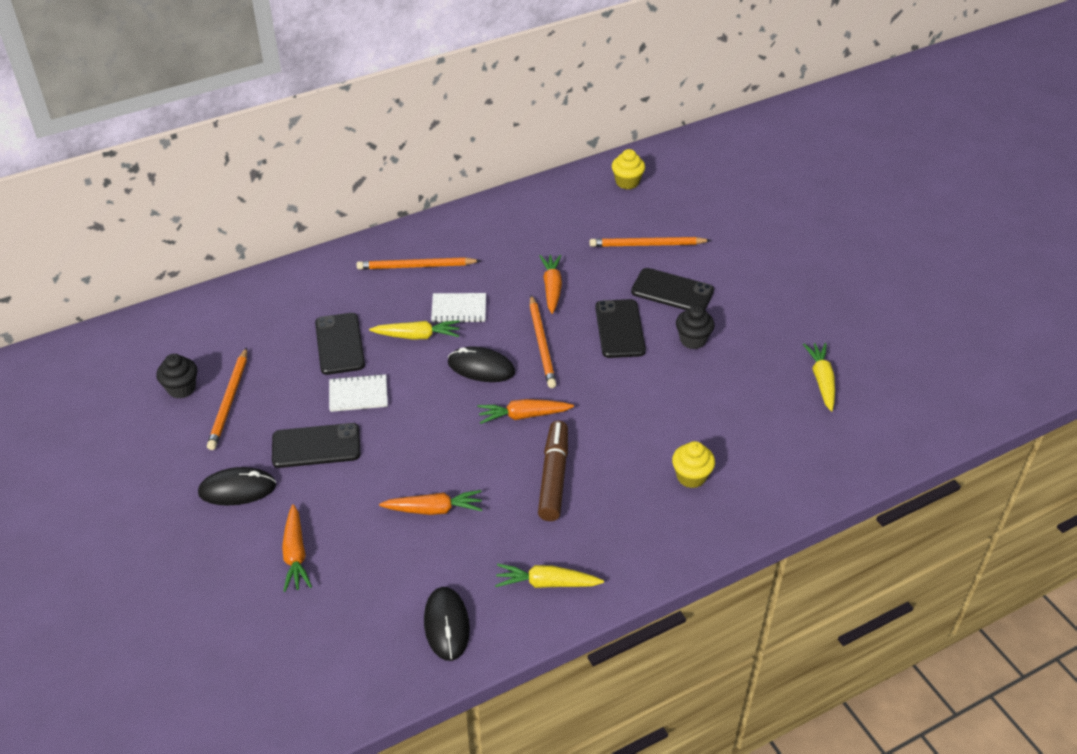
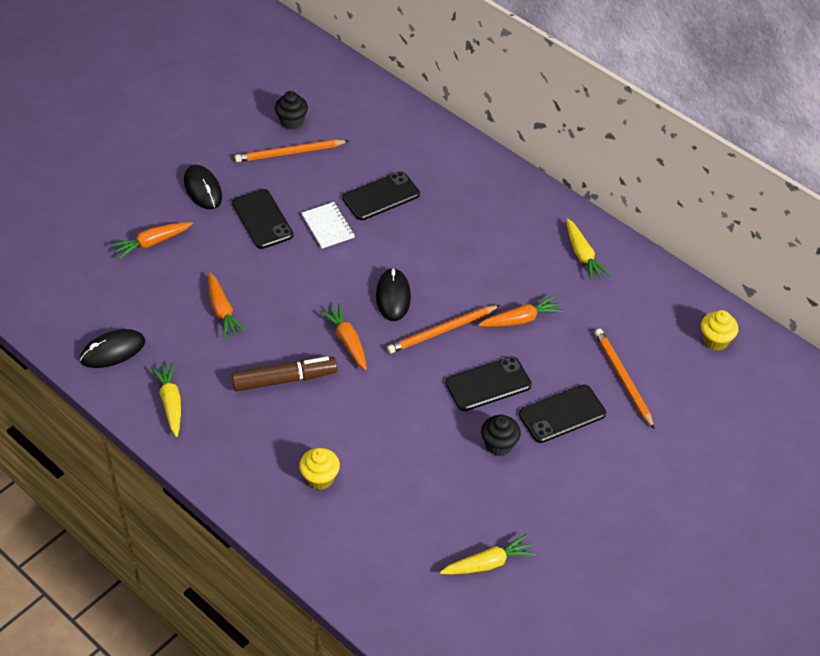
camera: 70 degrees right, 5 degrees up
orange pencil [357,257,481,270] -> none
yellow carrot [369,320,460,340] -> yellow carrot moved to [566,219,610,281]
white notebook [431,293,486,323] -> none
black phone [631,268,714,310] -> black phone turned 60 degrees clockwise [519,384,606,443]

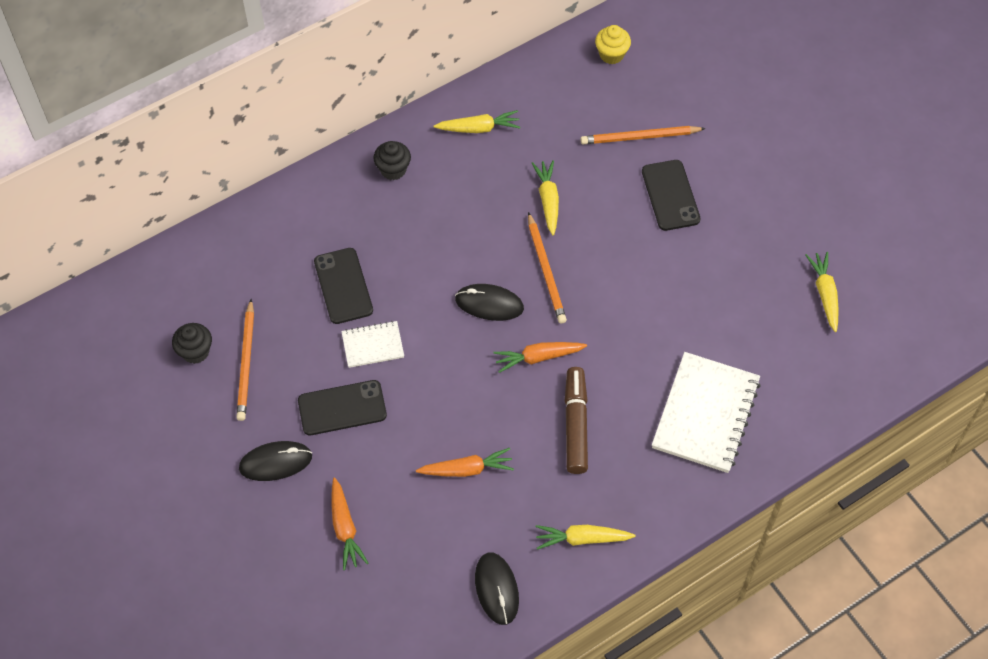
camera: 75 degrees left, 10 degrees up
yellow cupcake [299,448,340,490] -> white notebook [652,352,761,473]
black phone [445,356,532,411] -> none
orange carrot [478,295,563,327] -> yellow carrot [532,160,559,236]
black cupcake [481,415,521,456] -> black cupcake moved to [373,141,411,180]

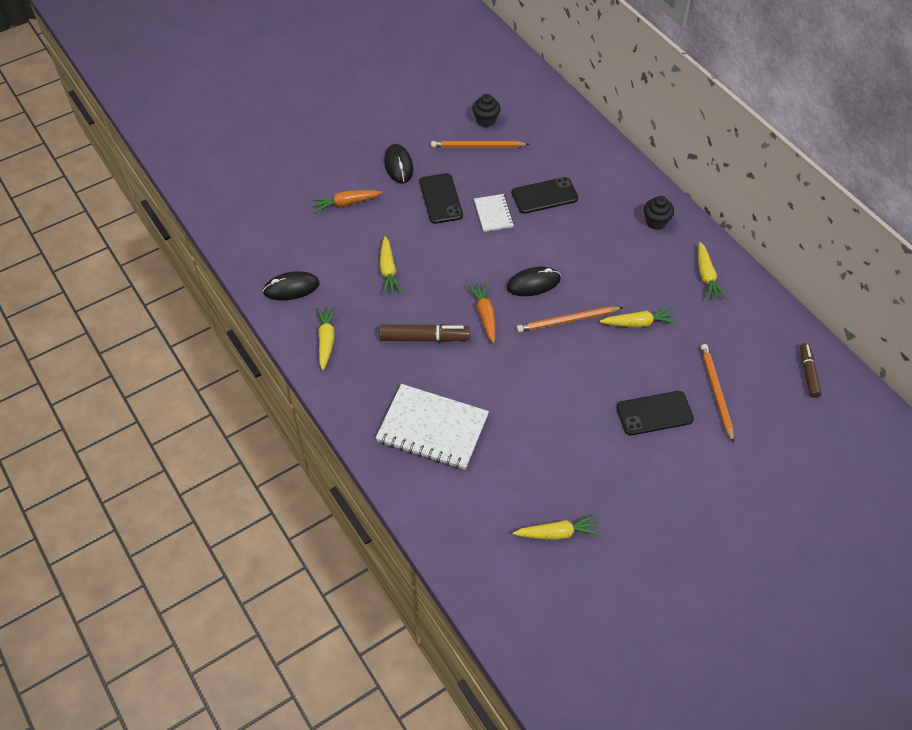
camera: 90 degrees right, 5 degrees down
orange carrot [416,448,514,477] -> yellow carrot [380,236,402,294]
black mouse [455,284,524,321] -> black mouse turned 60 degrees clockwise [506,267,561,296]
yellow cupcake [595,25,631,64] -> brown marker [800,343,821,398]

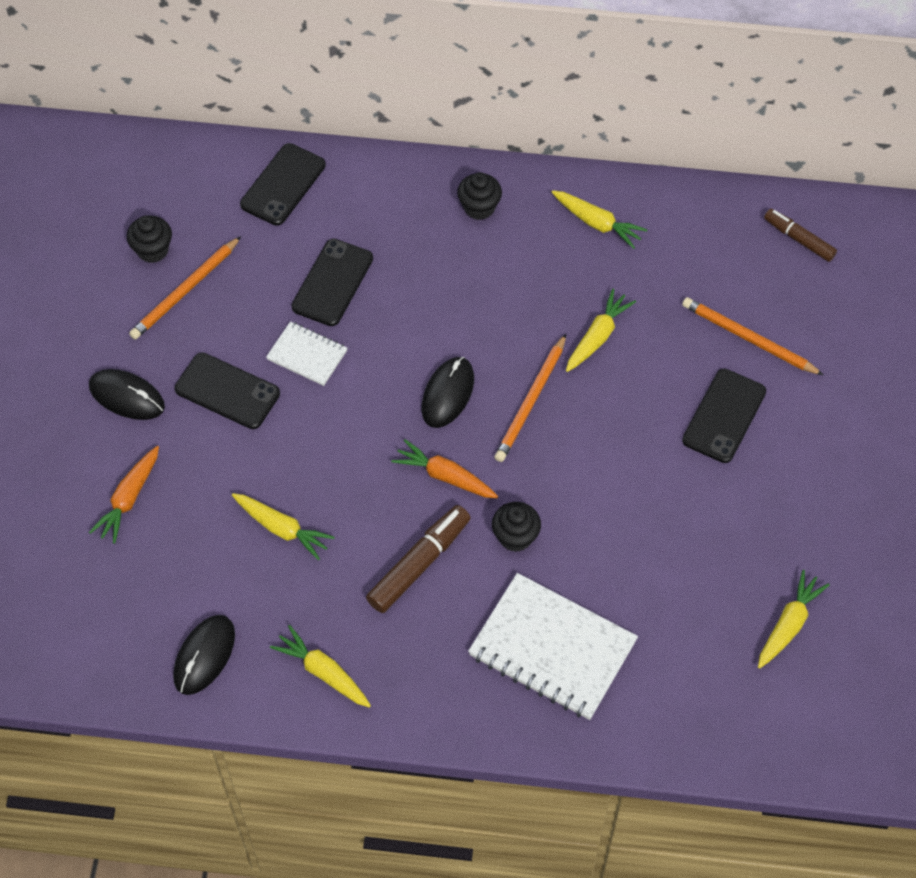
camera: 50 degrees left, 5 degrees up
white notebook [376,384,489,470] -> white notebook turned 60 degrees clockwise [468,573,638,720]
none -> black phone [240,143,326,226]
none -> black cupcake [492,502,541,552]

